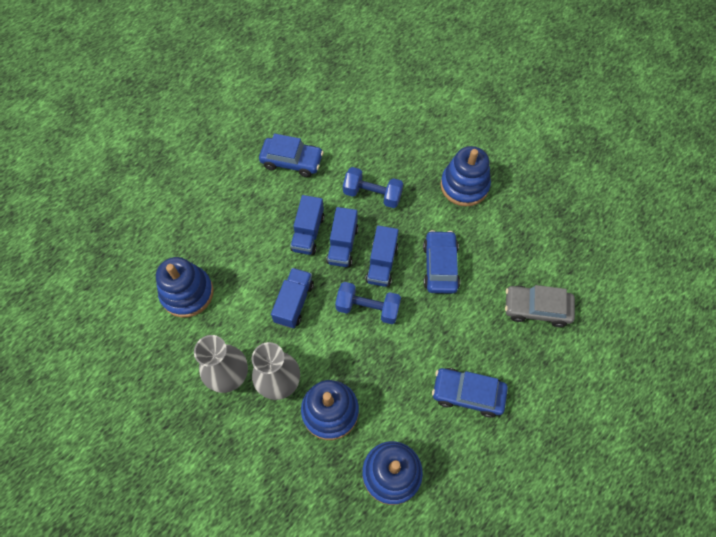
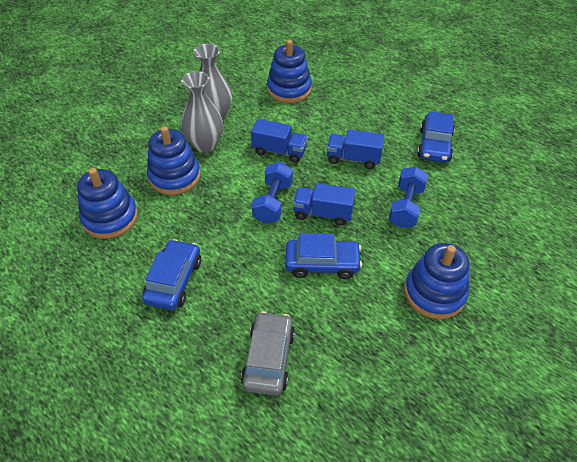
camera: 90 degrees right, 15 degrees down
blue truck [326,207,358,267] -> none

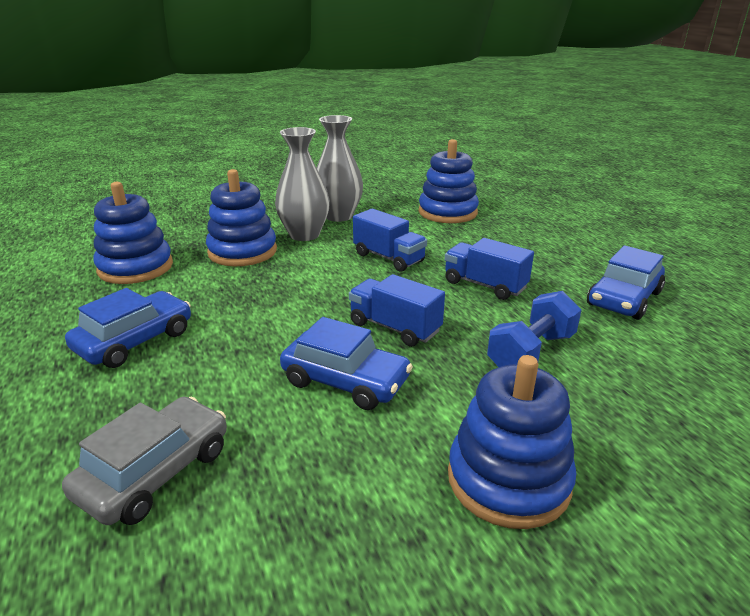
camera: 25 degrees right, 20 degrees down
blue dumbbell [252,162,293,223] -> none

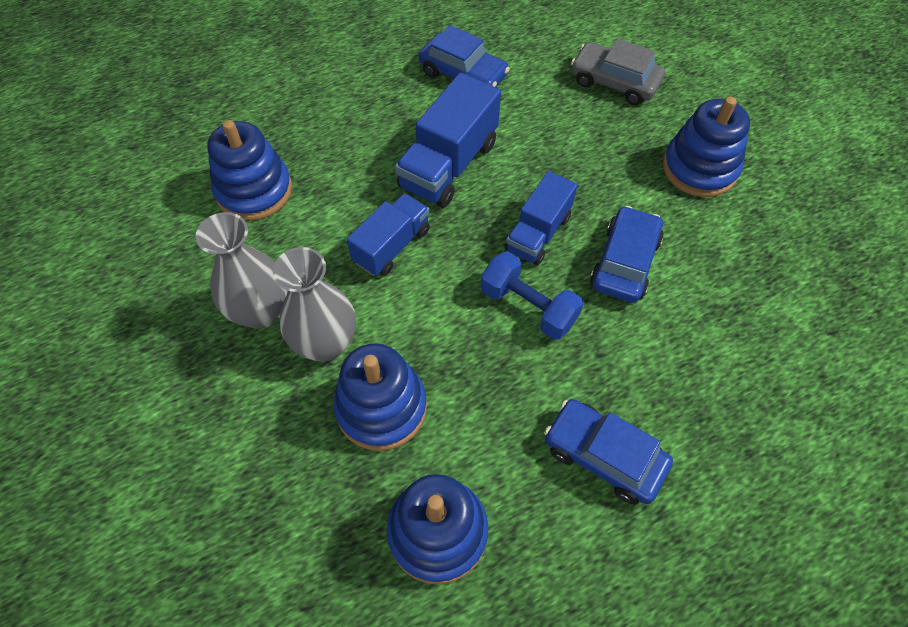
camera: 95 degrees left, 30 degrees up
grey car [62,397,227,525] -> grey car moved to [571,39,665,105]
blue truck [445,238,534,300] -> blue truck [395,73,501,208], size x1.51
blue dumbbell [487,291,581,367] -> blue dumbbell moved to [480,251,584,340]

